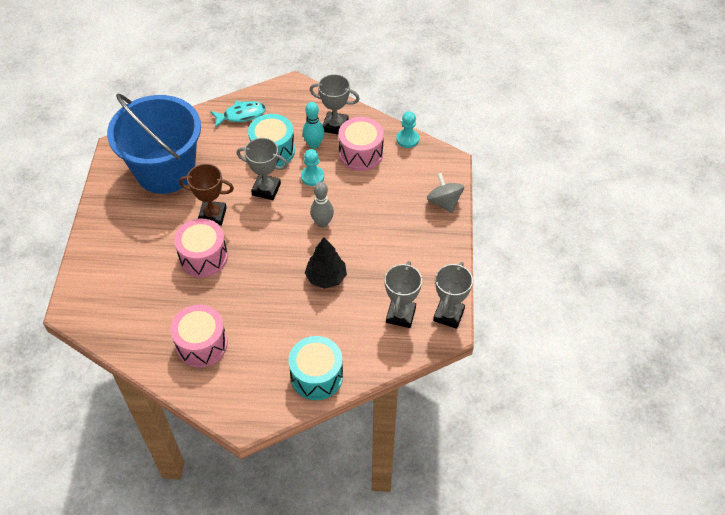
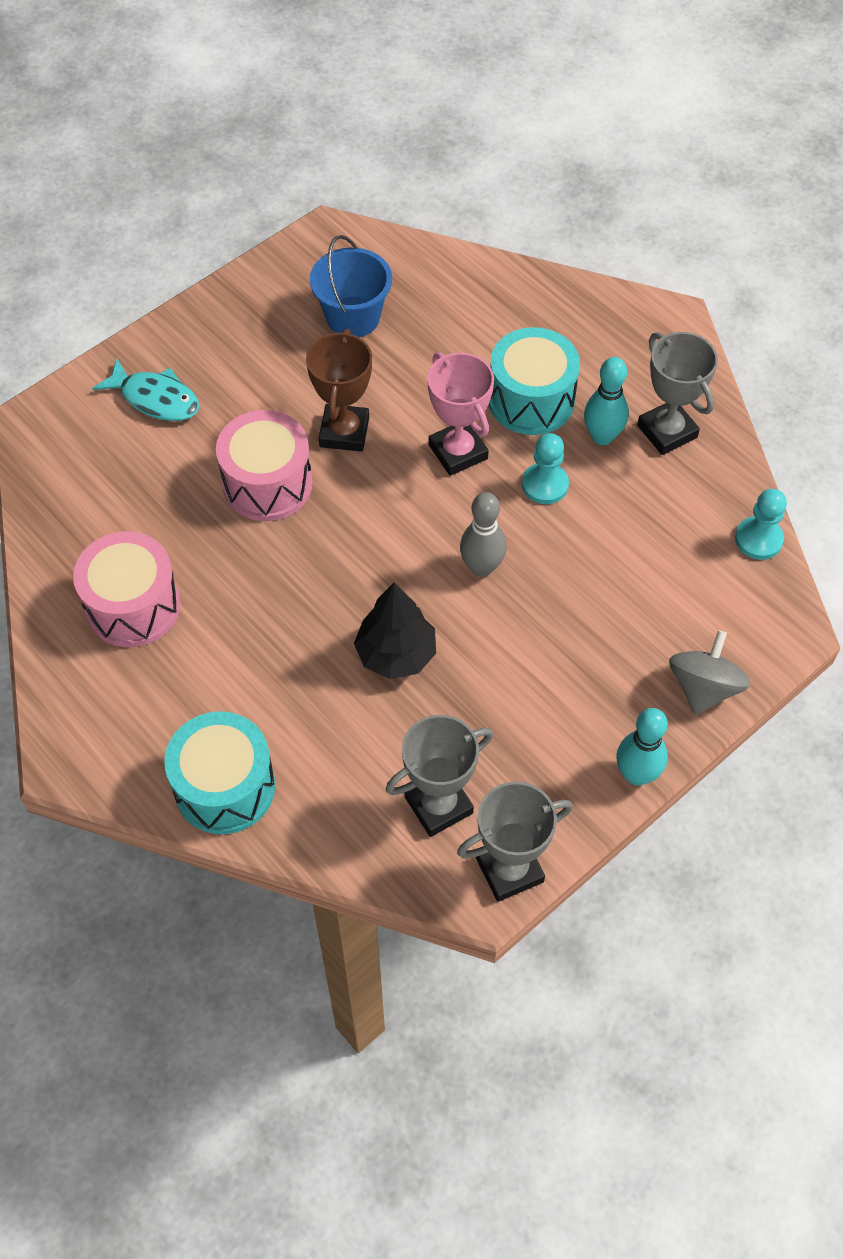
camera: 45 degrees right, 5 degrees up
blue bucket [107,93,201,194] -> blue bucket [310,235,392,337], size x0.49
brown trophy [179,164,234,226] -> brown trophy turned 45 degrees clockwise [306,329,372,452]
turquoise fish [210,101,266,128] -> turquoise fish moved to [92,359,199,421]
grey trophy [237,138,288,200] -> pink trophy [427,352,494,476]
pink drum [338,117,384,171] -> none
none -> turquoise bowling pin [616,708,668,786]

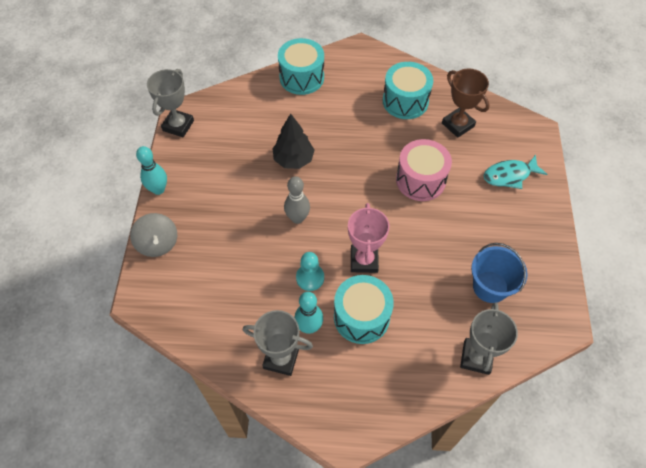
camera: 135 degrees right, 0 degrees up
pink drum [73,531,181,647] -> turquoise drum [383,62,433,119]
brown trophy [306,329,372,452] -> brown trophy moved to [442,68,490,138]
grey trophy [386,715,493,837] -> grey trophy moved to [460,302,518,375]
pink trophy [427,352,494,476] -> pink trophy turned 75 degrees clockwise [348,203,390,273]
turquoise pawn [735,489,787,560] -> none

